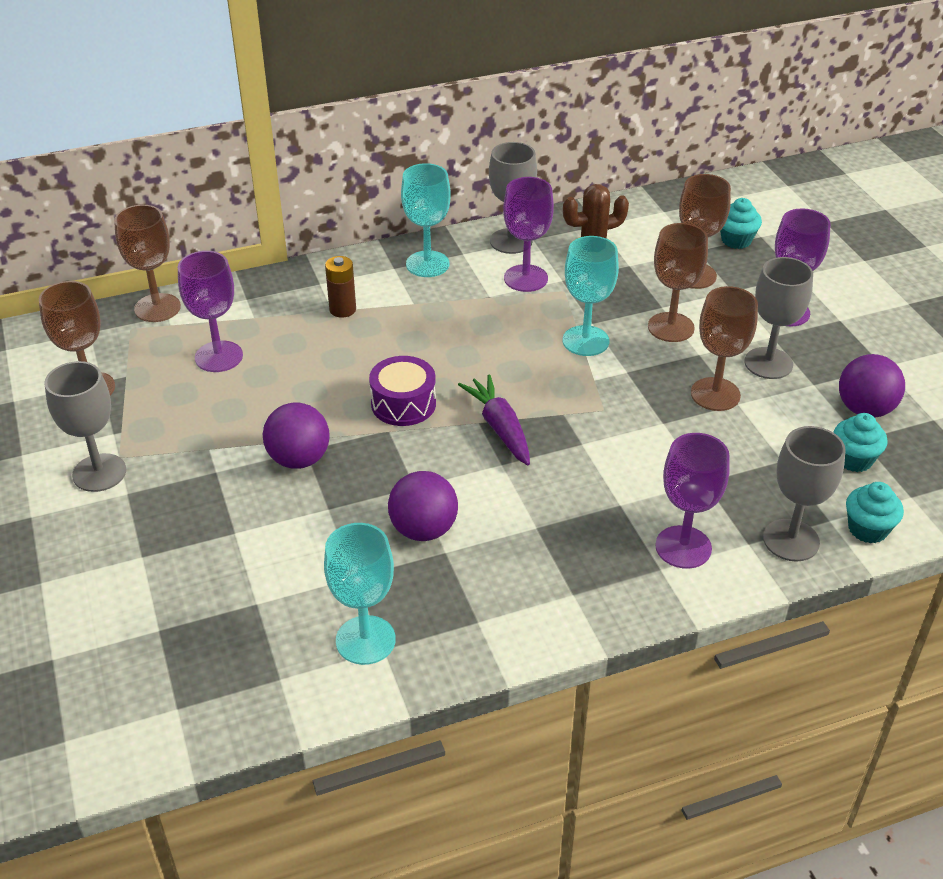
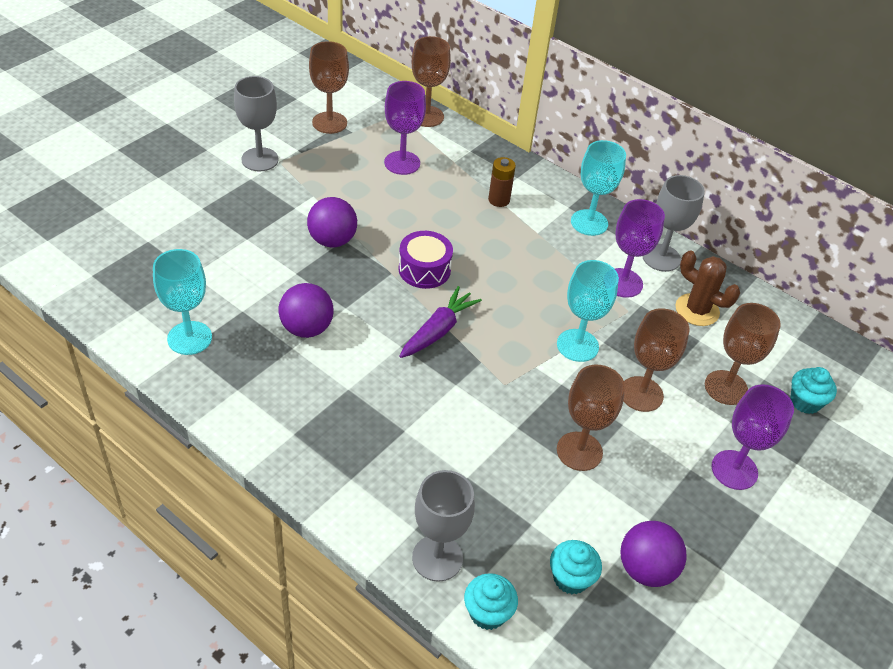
camera: 55 degrees right, 5 degrees up
purple goblet [655,433,730,569] -> none
grey goblet [744,257,813,379] -> none

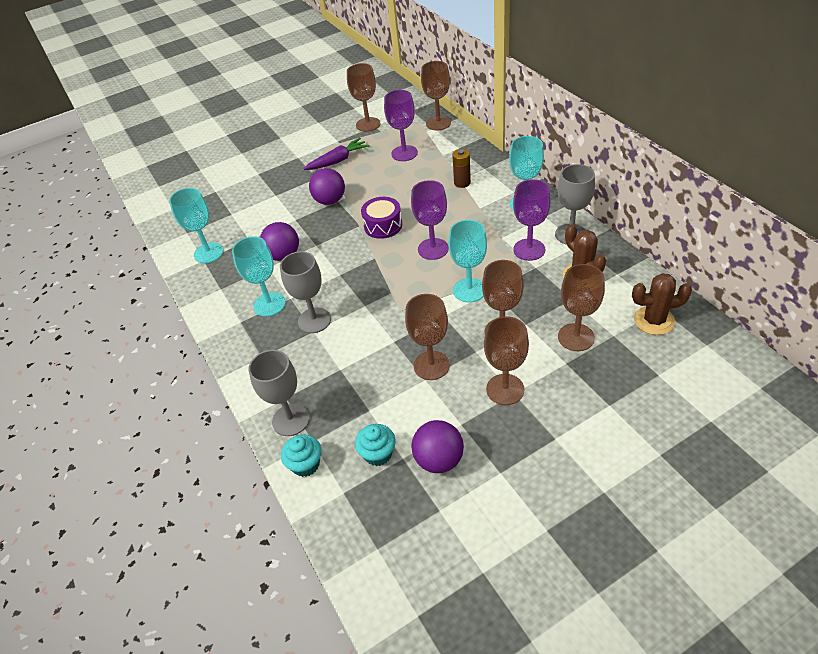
camera: 30 degrees right, 0 degrees up
grey goblet [234,76,279,172] -> grey goblet moved to [280,251,331,333]
purple carrot [399,286,482,358] -> purple carrot moved to [304,138,370,170]
purple goblet [711,384,794,490] -> purple goblet moved to [411,180,449,260]
turquoise cupcake [790,367,837,414] -> none
none -> turquoise goblet [232,236,286,317]
none -> brown goblet [484,316,529,405]
none -> brown cactus [632,273,692,335]

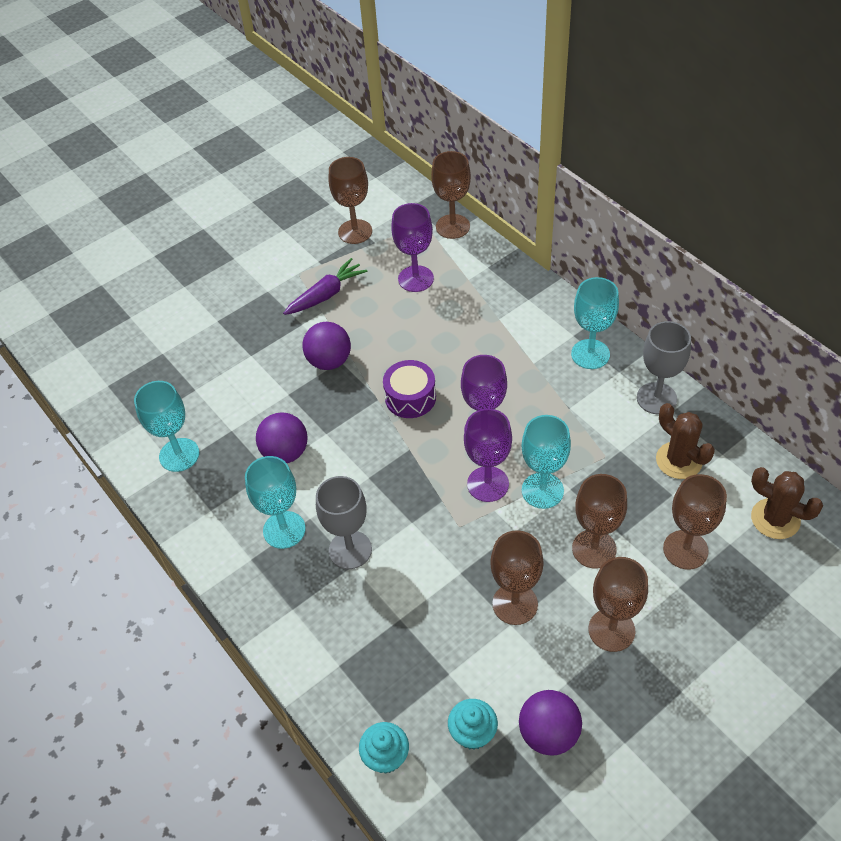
camera: 10 degrees left, 5 degrees up
grey goblet [248,350,310,436] -> none
brown battery [452,149,471,188] -> none
purple goblet [513,179,551,261] -> purple goblet moved to [464,408,512,502]
brown cactus [632,273,692,335] -> brown cactus turned 45 degrees clockwise [751,467,823,539]

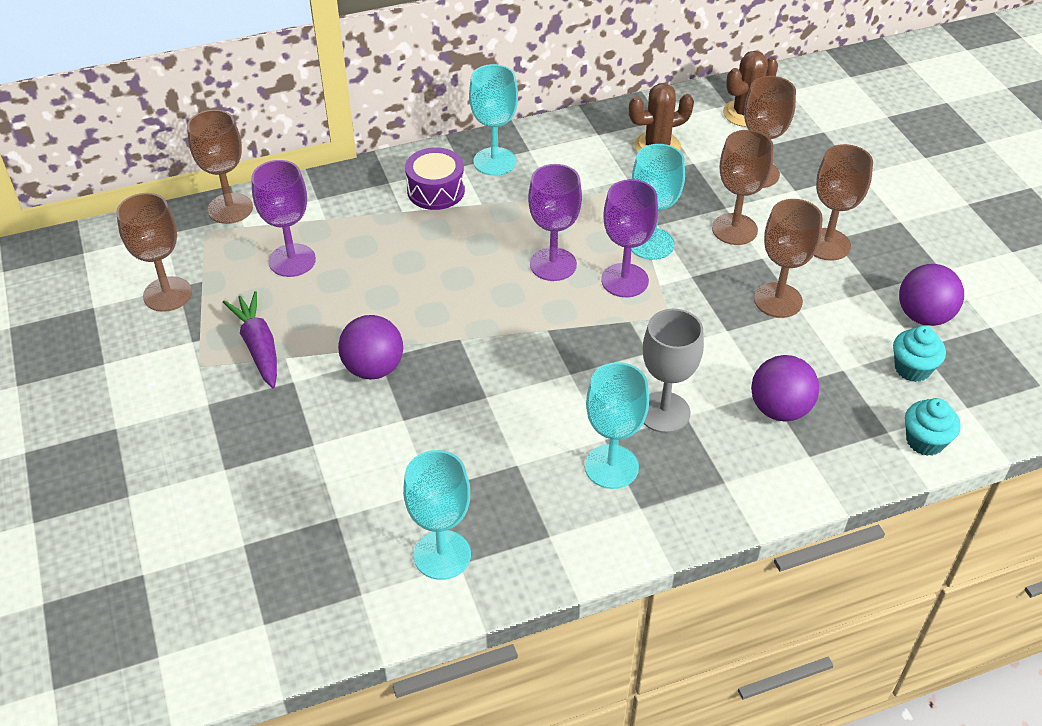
camera: 75 degrees left, 5 degrees down
purple ball [256,412,308,463] -> purple ball moved to [751,355,819,422]
purple drum [383,360,436,418] -> purple drum moved to [405,147,465,210]
grey goblet [637,321,691,414] -> none

